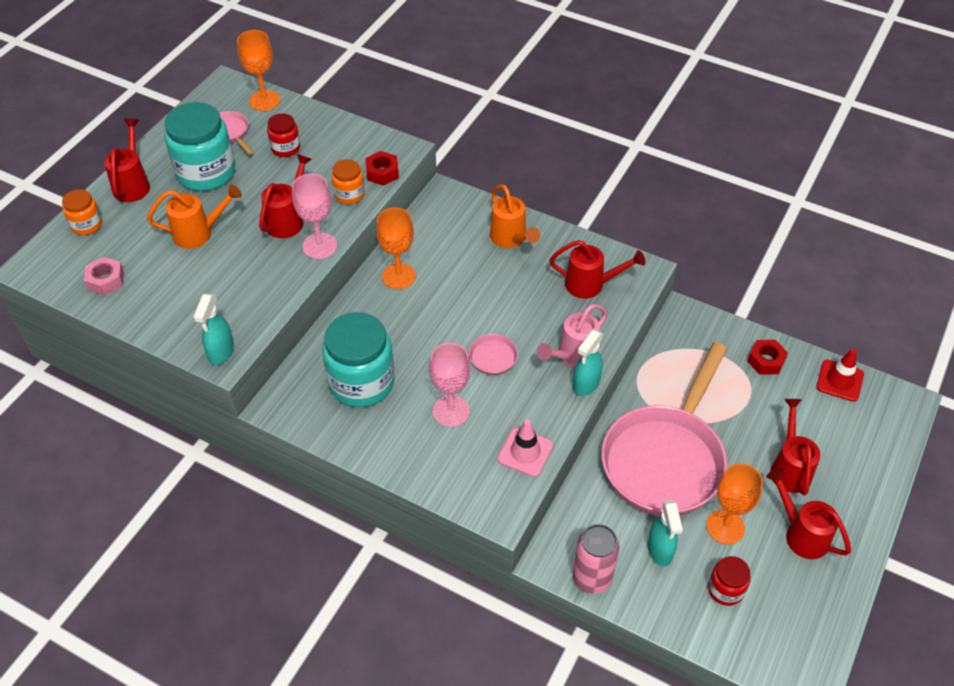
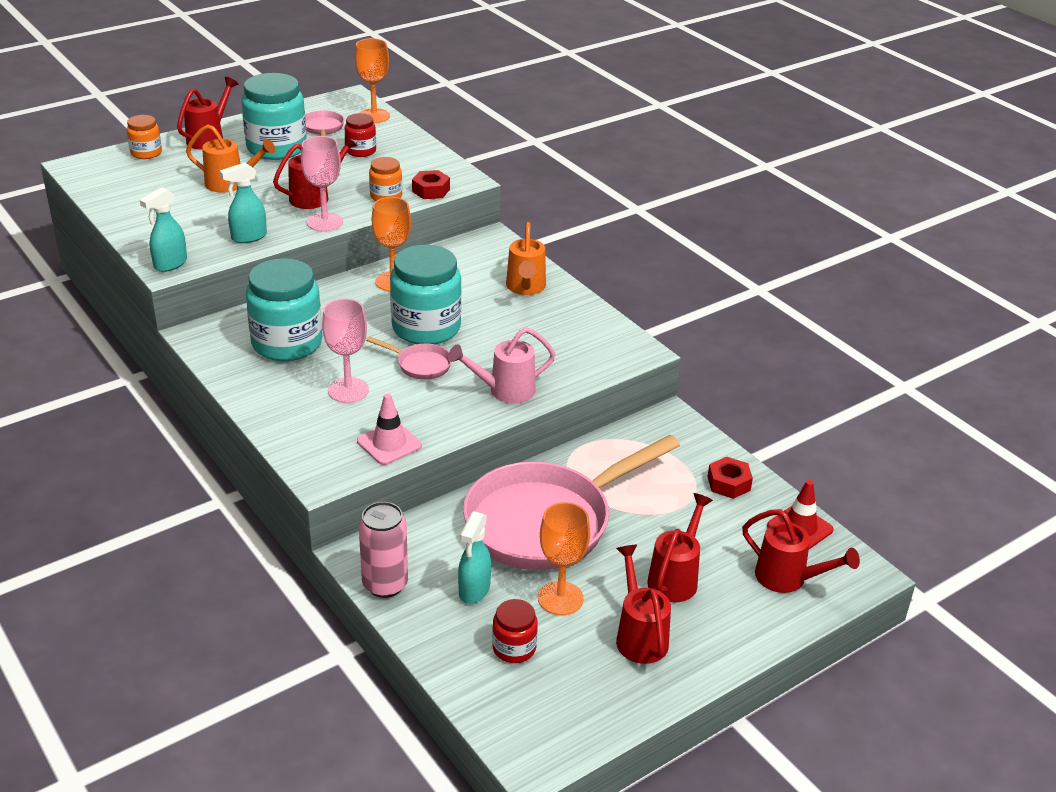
camera: 25 degrees right, 15 degrees down
pink nut [84,257,124,295] -> none
red watering can [549,240,645,299] -> red watering can moved to [742,509,860,593]
turquoise spray bottle [573,330,604,396] -> turquoise spray bottle moved to [220,163,267,243]
none -> turquoise jar [390,245,462,344]

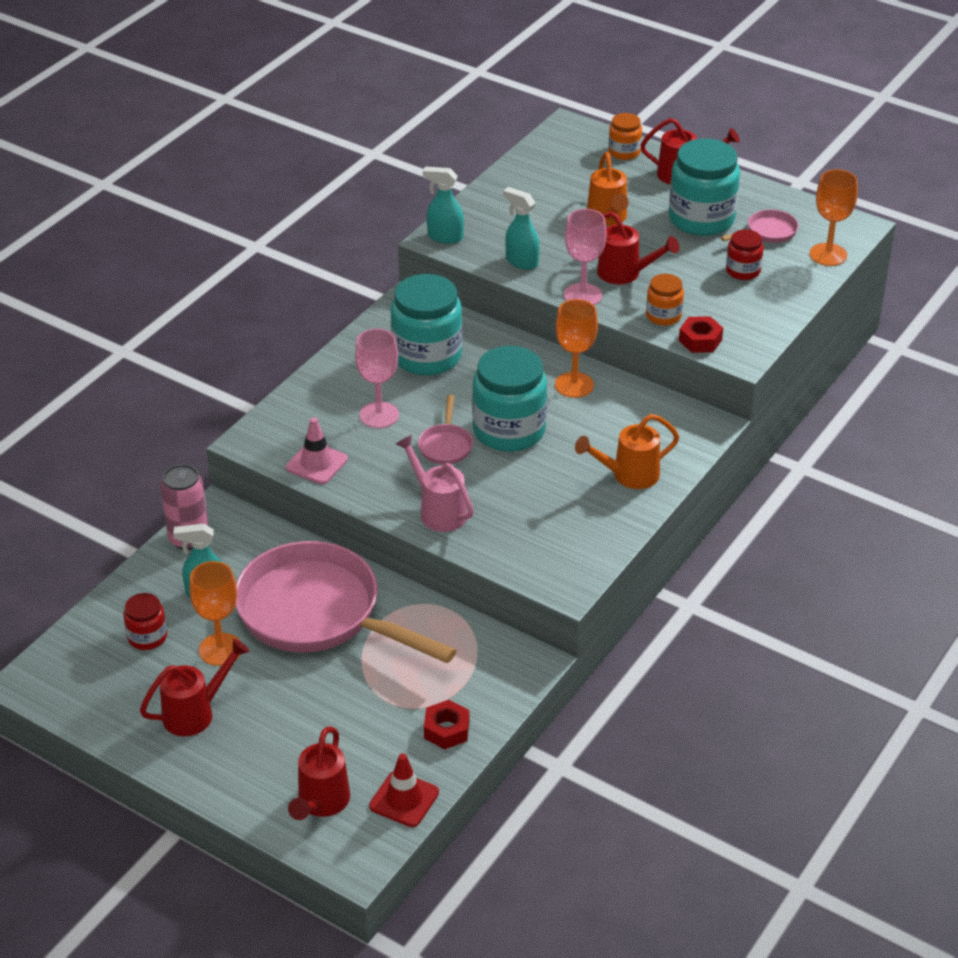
camera: 70 degrees right, 5 degrees up
red watering can [647,493,713,602] -> none

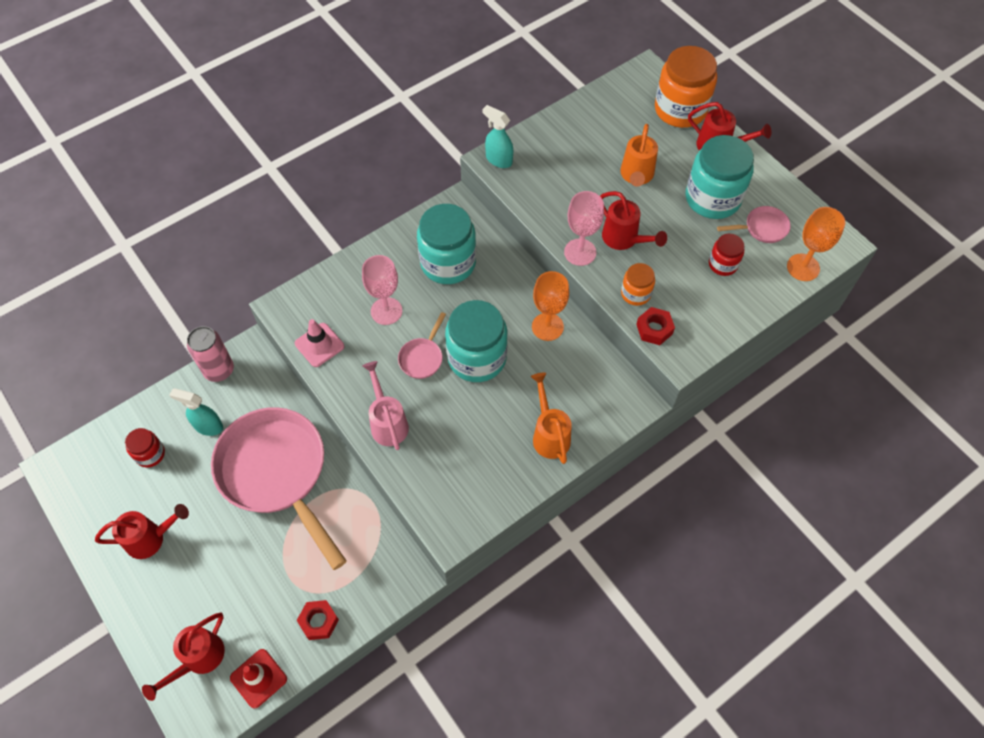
camera: 20 degrees right, 20 degrees up
orange goblet [189,561,241,666] -> none
turquoise spray bottle [503,187,540,270] -> none
orange watering can [575,414,680,489] -> orange watering can turned 75 degrees clockwise [531,373,572,464]
orange jar [608,113,642,160] -> orange jar [655,46,717,128], size x1.97

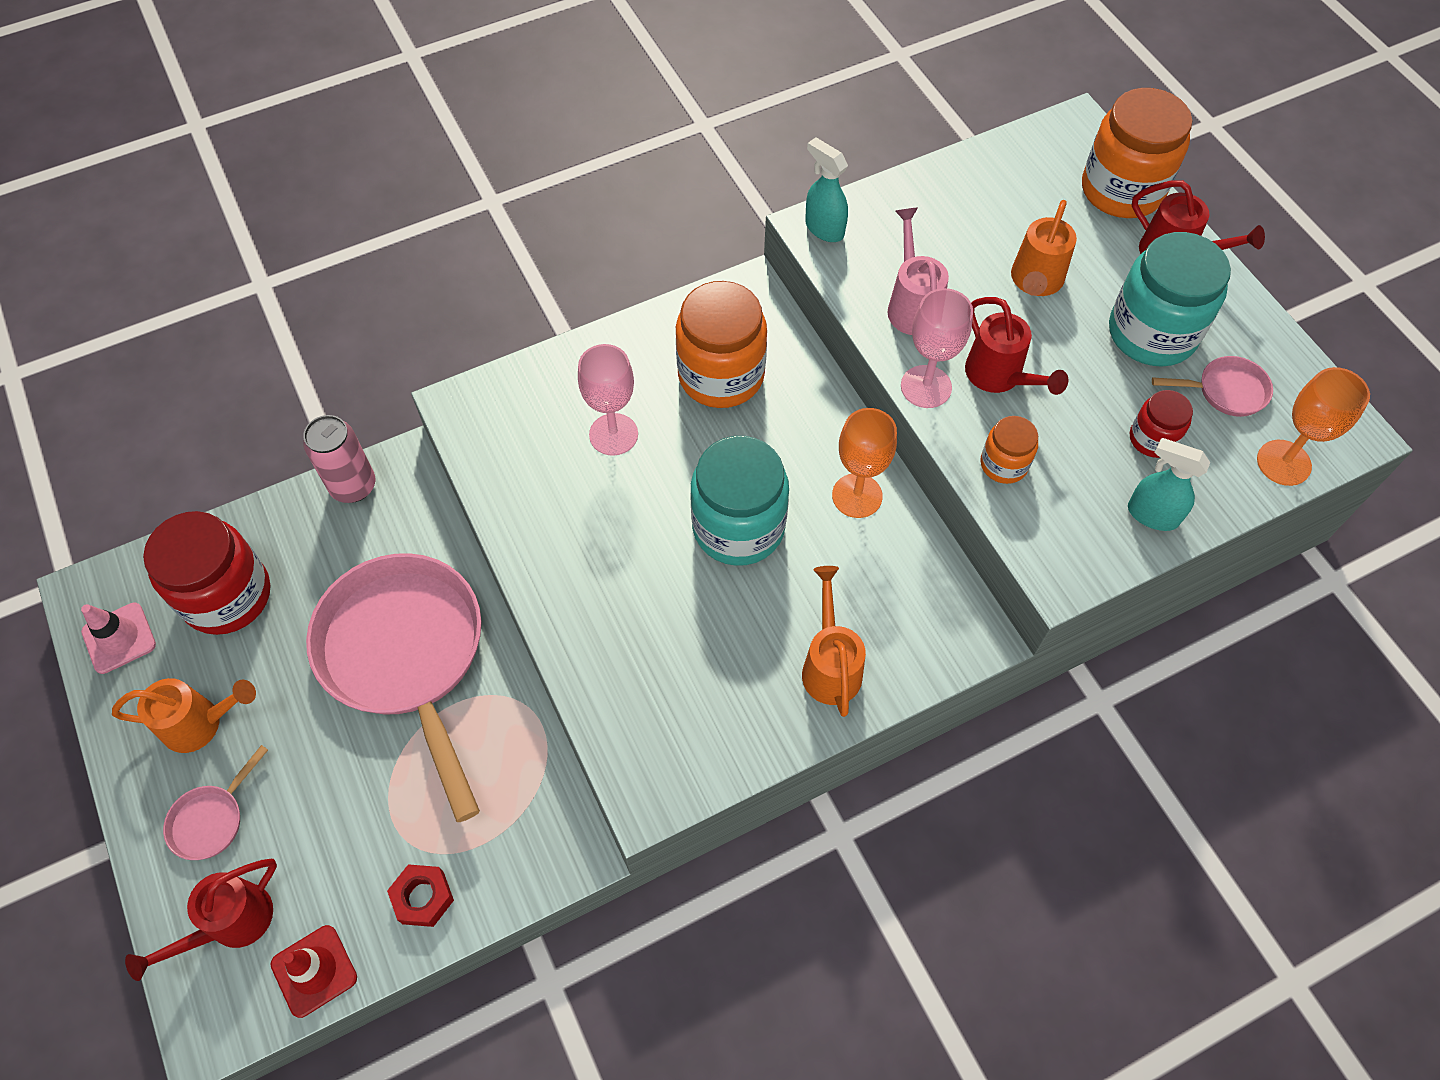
camera: 10 degrees right, 0 degrees up
red watering can [95,504,189,559] -> orange watering can [112,678,256,753]
red jar [125,428,165,468] -> red jar [143,511,270,635], size x1.97
turquoise spray bottle [169,388,223,436] -> turquoise spray bottle moved to [1128,438,1210,531]
pink traffic cone [295,319,344,367] -> pink traffic cone moved to [81,603,156,674]
pink watering can [363,361,409,450] -> pink watering can moved to [887,207,949,335]
pink pan [398,312,446,379] -> pink pan moved to [163,745,268,860]
turquoise jar [417,204,476,284] -> orange jar [676,281,767,408]
red nut [636,307,675,345] -> none

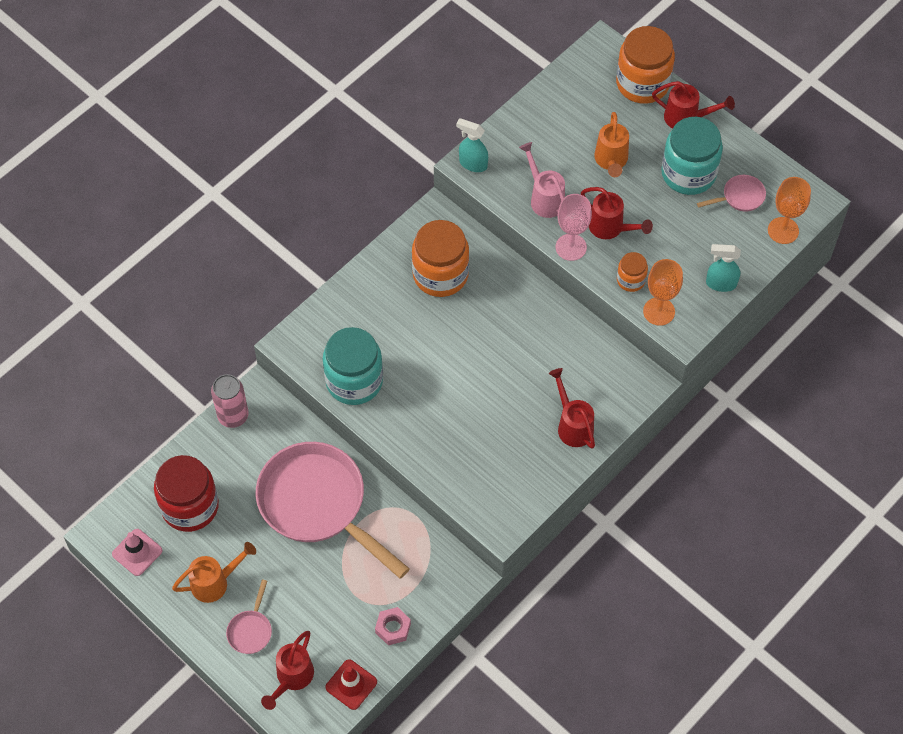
camera: 20 degrees left, 0 degrees up
red nut [387,864,454,927] -> pink nut [375,607,411,645]
pink goblet [578,344,638,456] -> none
turquoise jar [690,436,789,566] -> turquoise jar moved to [323,327,383,405]
orange watering can [802,566,866,717] -> red watering can [549,368,595,449]
orange goblet [832,408,897,518] -> orange goblet moved to [643,259,683,326]
red jar [1130,390,1193,458] -> none

